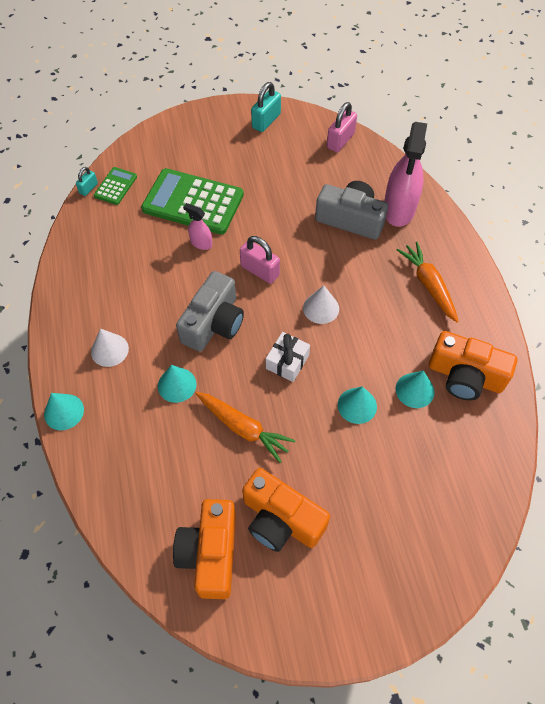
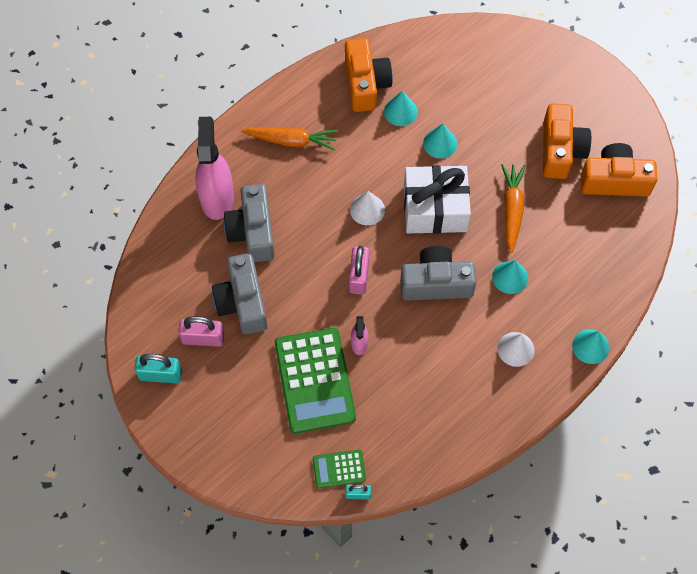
camera: 120 degrees left, 5 degrees up
orange camera [173,499,236,599] -> orange camera turned 150 degrees counterclockwise [581,143,658,196]
white gift [266,332,310,382] -> white gift [404,165,471,234], size x1.89
pink padlock [327,102,357,152] -> pink padlock moved to [178,316,224,347]
pink spray bottle [384,122,427,227] -> pink spray bottle turned 75 degrees counterclockwise [195,117,234,220]
orange carrot [397,241,459,322] -> orange carrot turned 120 degrees counterclockwise [241,127,338,150]
none -> grey camera [212,253,267,334]

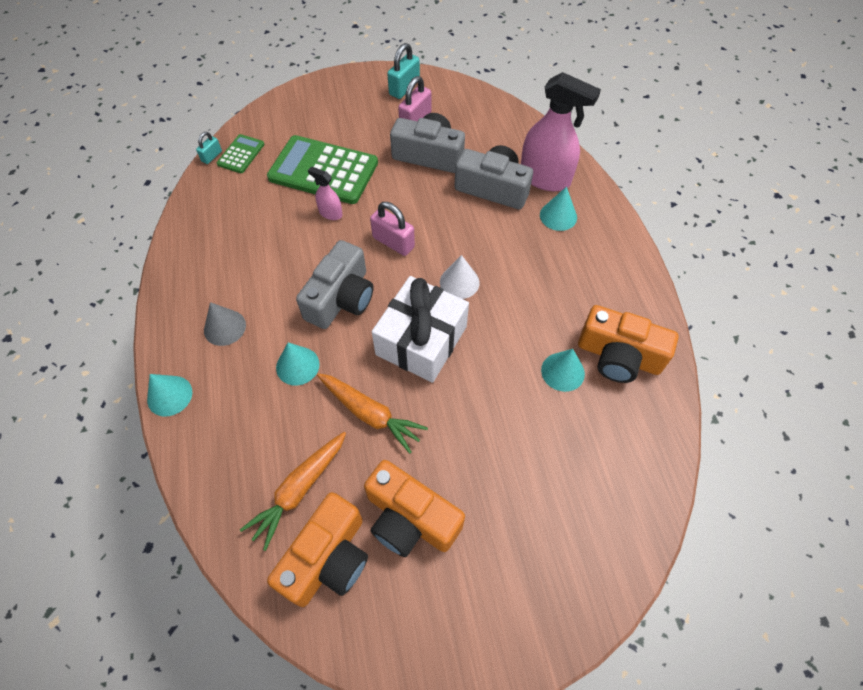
camera: 120 degrees right, 5 degrees down
orange carrot [241,127,338,150] -> orange carrot moved to [240,432,346,551]
turquoise cone [423,124,457,159] -> turquoise cone moved to [540,187,577,231]
white cone [497,332,535,367] -> grey cone [204,302,246,346]

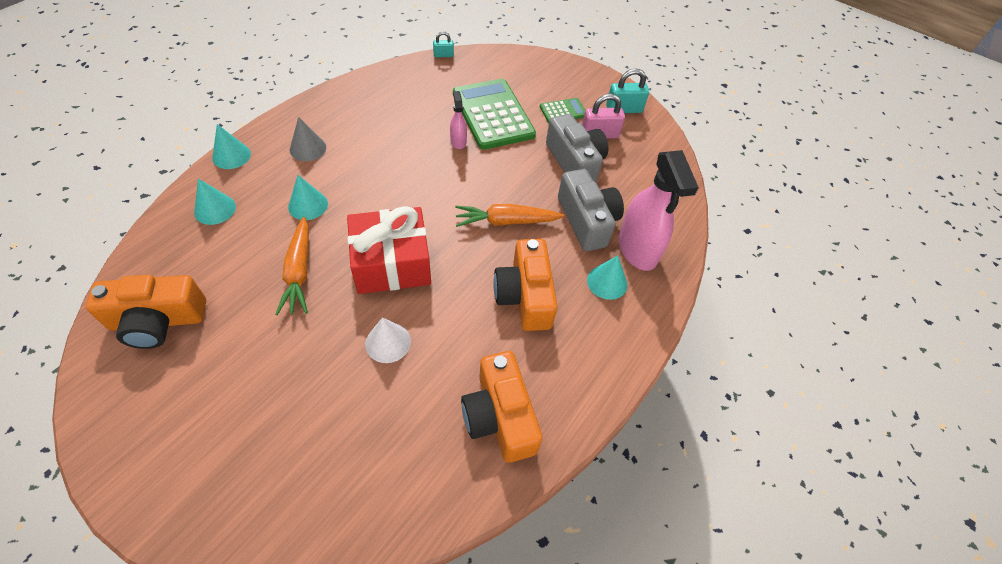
camera: 45 degrees right, 5 degrees down
green calculator [217,134,265,173] -> green calculator moved to [540,98,585,123]
orange carrot [240,432,346,551] -> orange carrot moved to [455,204,564,227]
grey camera [296,240,373,329] -> none
orange camera [364,460,465,557] -> orange camera moved to [493,239,558,331]
pink padlock [370,202,415,256] -> none
white gift [372,276,469,383] -> red gift [347,206,431,294]
white cone [440,255,480,299] -> white cone moved to [365,317,411,363]
turquoise cone [541,349,585,392] -> turquoise cone moved to [194,179,236,225]

